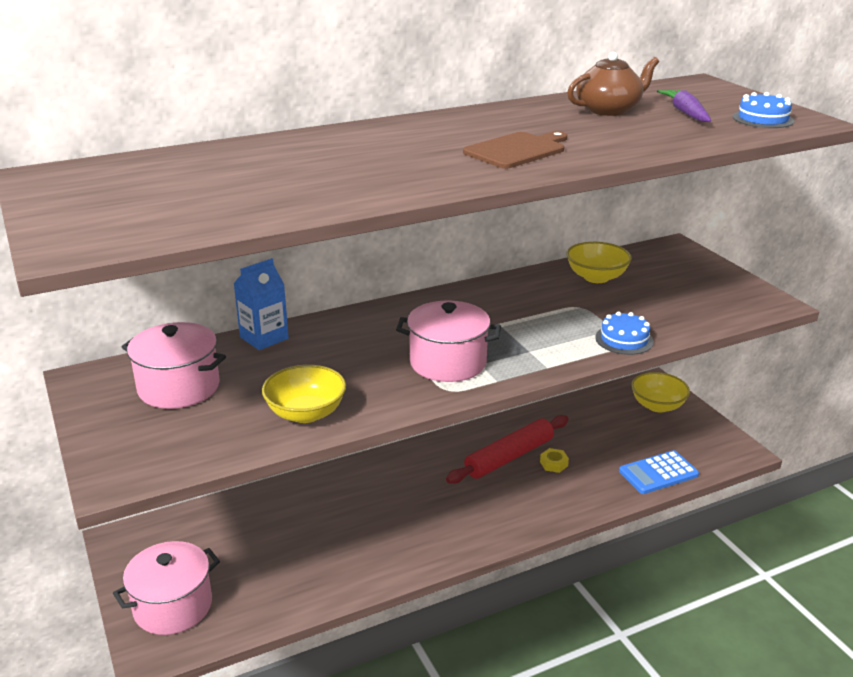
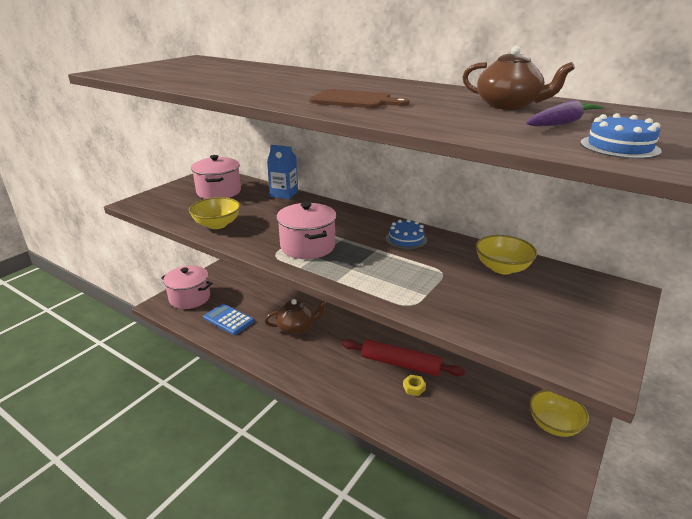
camera: 60 degrees right, 0 degrees up
blue cake [595,311,654,355] -> blue cake moved to [385,219,427,250]
blue calculator [619,450,699,494] -> blue calculator moved to [203,304,254,335]
none -> brown teapot [264,299,328,334]

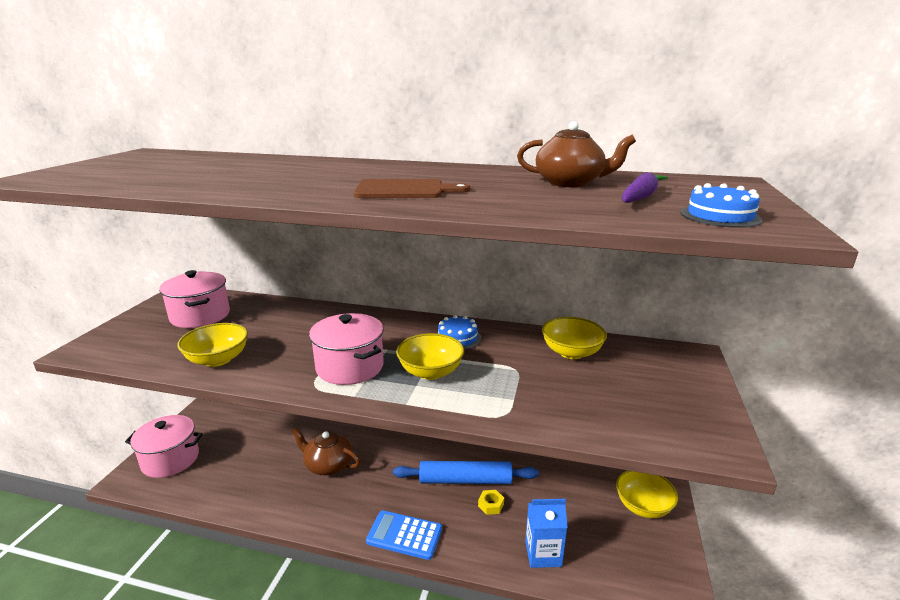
camera: 20 degrees left, 5 degrees down
blue calculator [203,304,254,335] -> blue calculator moved to [366,510,442,560]
brown teapot [264,299,328,334] -> brown teapot turned 120 degrees counterclockwise [291,427,360,475]
blue carton [267,145,298,199] -> blue carton moved to [525,499,568,568]
red rolling pin [342,339,465,376] -> blue rolling pin [393,461,539,484]
none -> yellow bowl [396,333,464,380]

